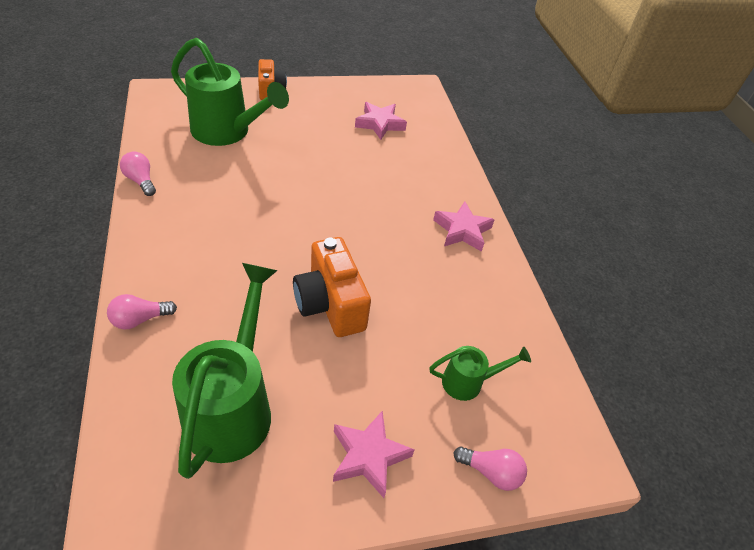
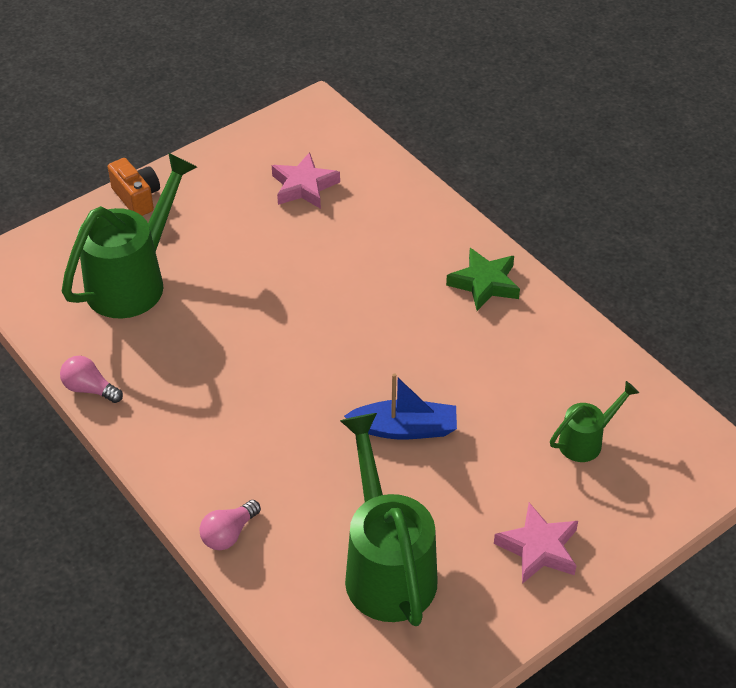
camera: 20 degrees left, 0 degrees up
green watering can [171,37,289,146] -> green watering can turned 60 degrees counterclockwise [62,153,197,318]
orange camera [293,237,371,337] -> blue boat [344,373,457,440]
pink star [433,201,495,252] -> green star [446,248,520,311]
pink light bulb [453,446,527,491] -> none

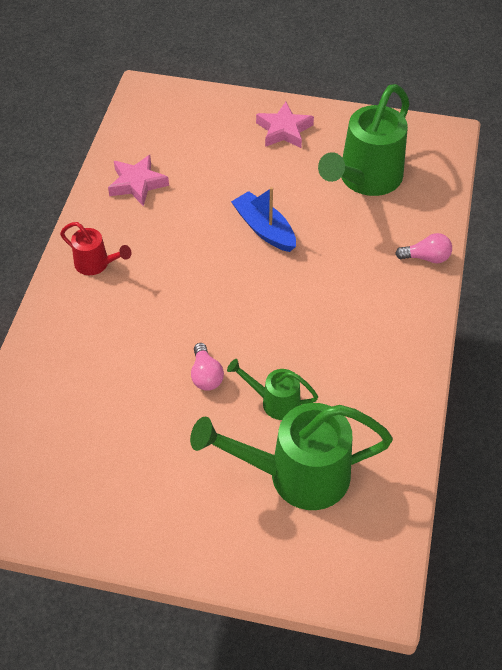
camera: 130 degrees left, 5 degrees up
pink light bulb [60,356,123,403] -> pink light bulb moved to [191,343,224,391]
orange camera [108,158,160,216] -> none
pink star [272,152,340,209] -> pink star moved to [108,155,169,206]
green star [446,248,520,311] -> red watering can [60,222,132,275]
green watering can [550,381,639,462] -> green watering can moved to [227,359,318,420]

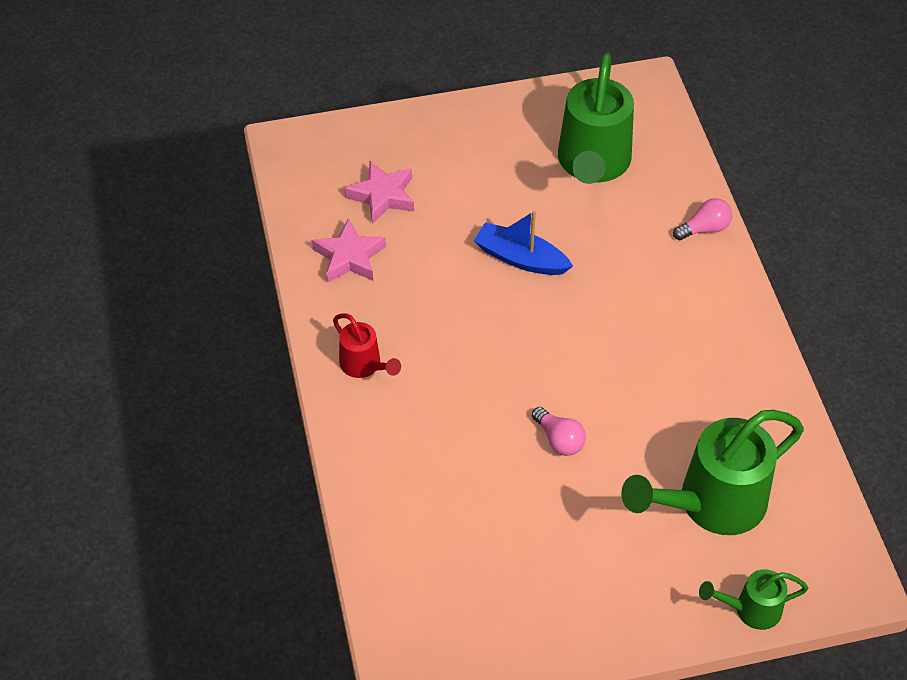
camera: 25 degrees left, 0 degrees up
red watering can [60,222,132,275] -> red watering can turned 45 degrees clockwise [333,313,401,378]
green watering can [227,359,318,420] -> green watering can moved to [699,569,808,630]
pink star [256,102,314,148] -> pink star moved to [345,161,414,224]

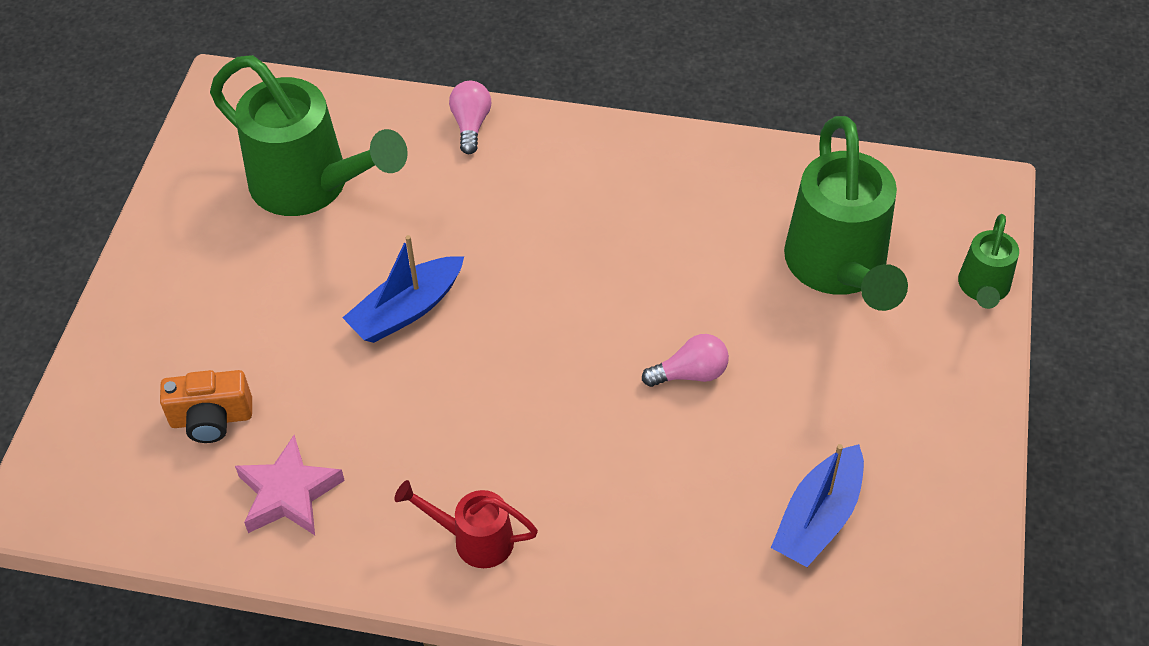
camera: 65 degrees left, 0 degrees up
red watering can [333,313,401,378] -> red watering can turned 150 degrees counterclockwise [394,480,538,568]
pink star [345,161,414,224] -> orange camera [160,370,252,443]
none -> blue boat [771,444,864,567]

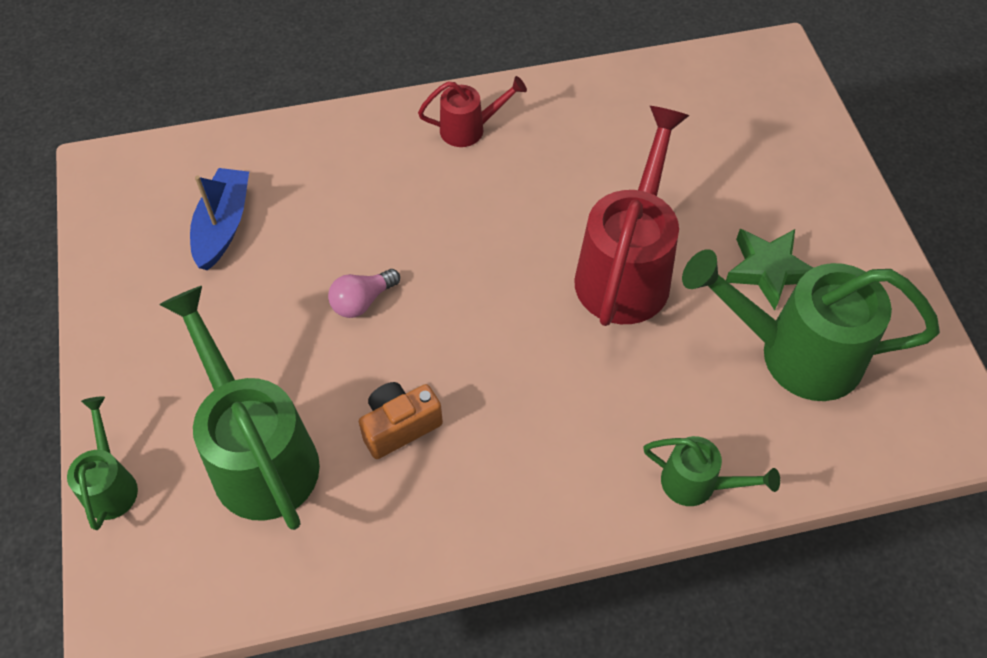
camera: 155 degrees right, 5 degrees up
orange camera [160,370,252,443] -> orange camera moved to [359,382,443,459]
pink star [235,435,345,535] -> none
blue boat [342,235,464,343] -> red watering can [574,106,689,326]
pink light bulb [449,81,491,154] -> green watering can [643,436,780,506]
none -> green star [726,229,813,310]

